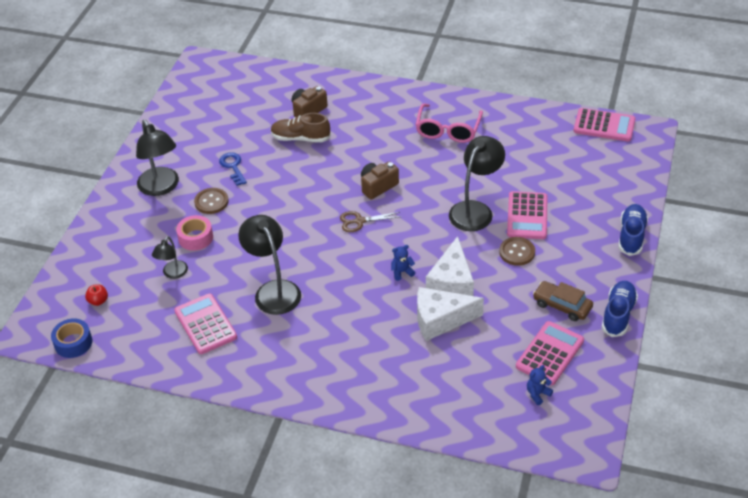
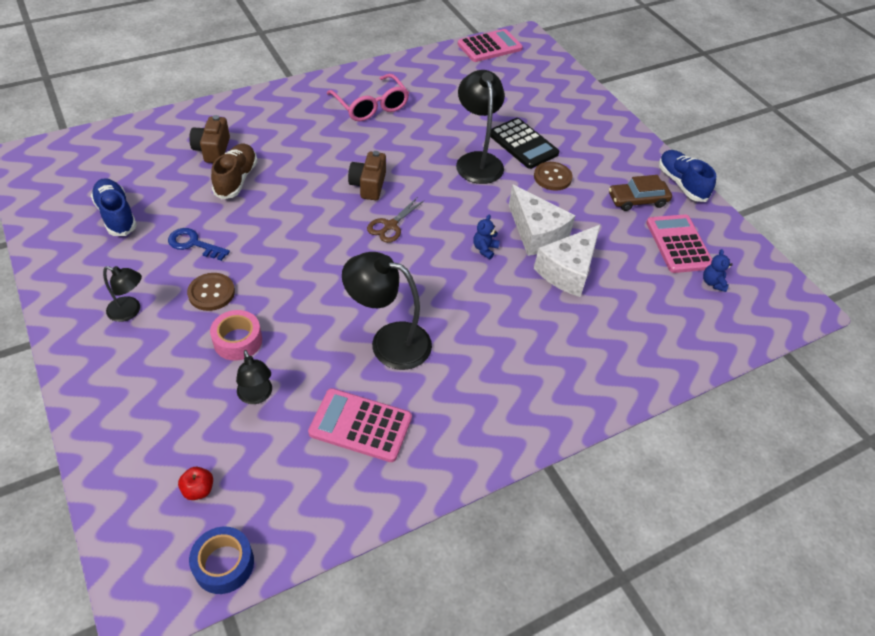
camera: 50 degrees left, 5 degrees up
black lamp [136,120,179,196] -> black lamp [103,266,142,322], size x0.55
brown shoe [271,113,331,142] -> brown shoe turned 135 degrees clockwise [211,144,257,199]
pink calculator [507,191,547,239] -> black calculator [490,118,559,169]
blue shoe [619,204,648,256] -> blue shoe moved to [90,178,137,236]

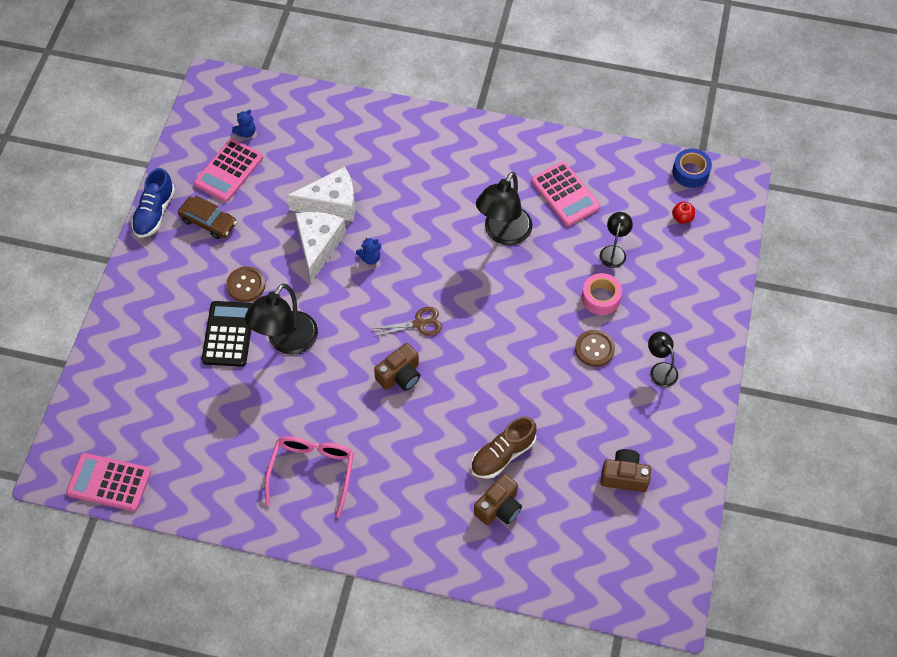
camera: 135 degrees left, 10 degrees up
blue shoe [90,178,137,236] -> brown camera [600,449,651,492]
blue key [168,228,230,261] -> none
black lamp [342,252,432,370] -> black lamp turned 60 degrees clockwise [476,172,532,245]

